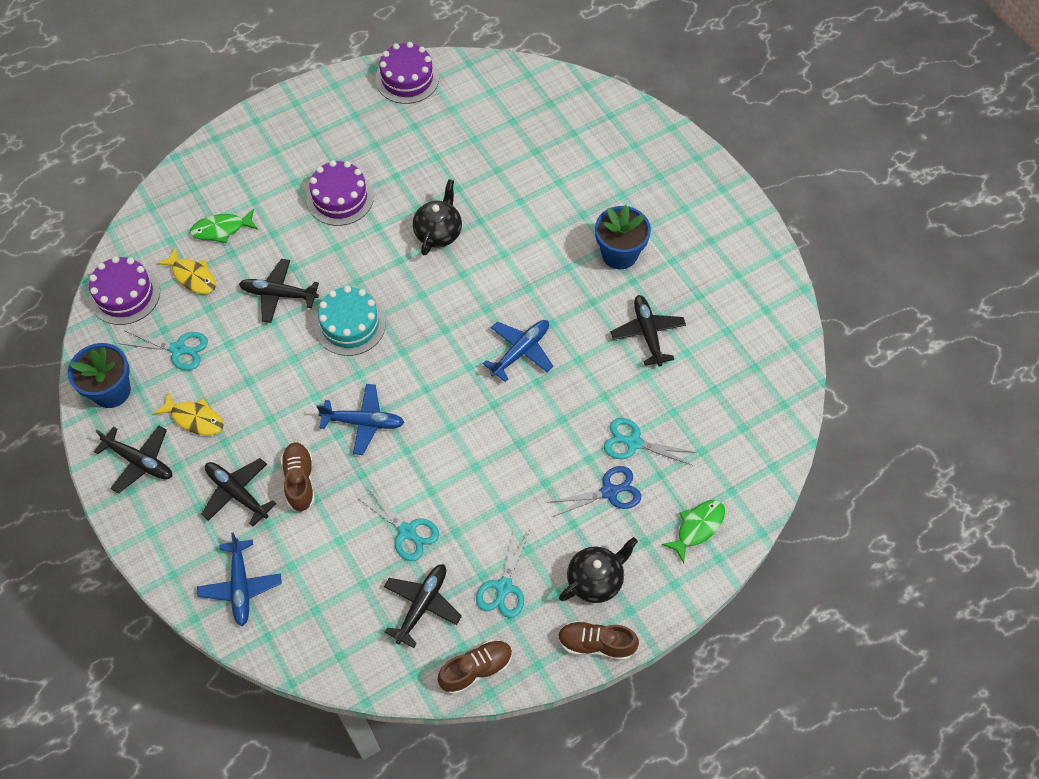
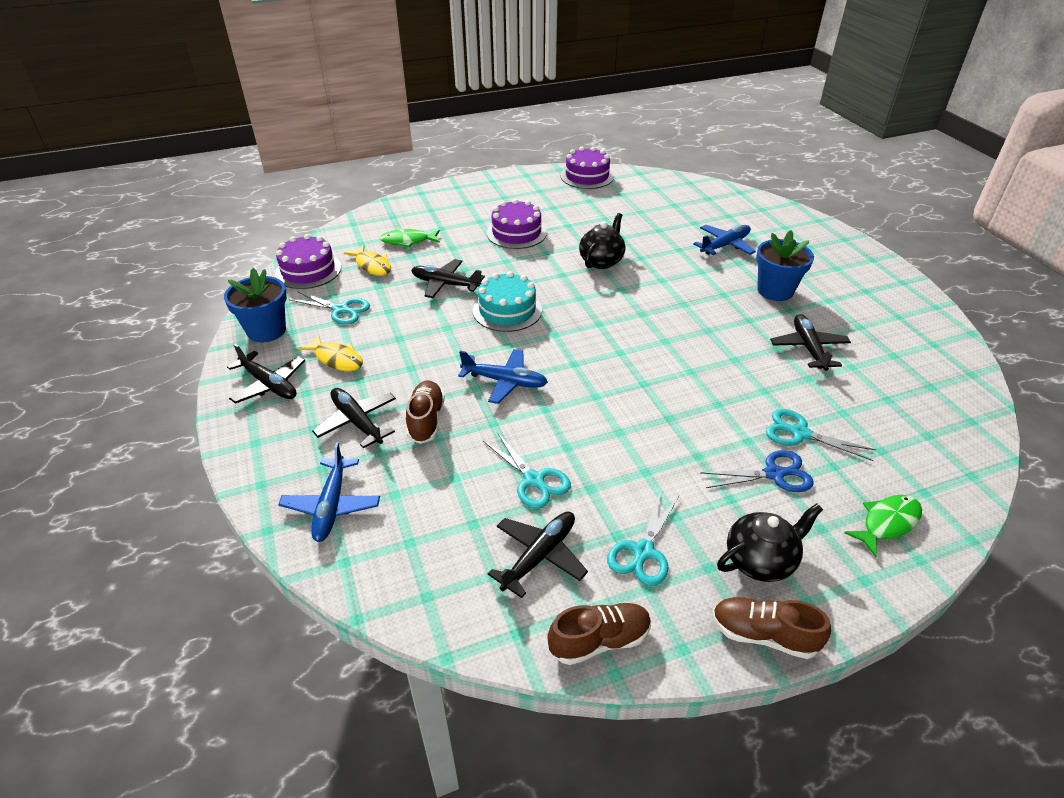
camera: 10 degrees right, 20 degrees down
blue plane [483,320,554,382] -> blue plane moved to [693,225,756,255]

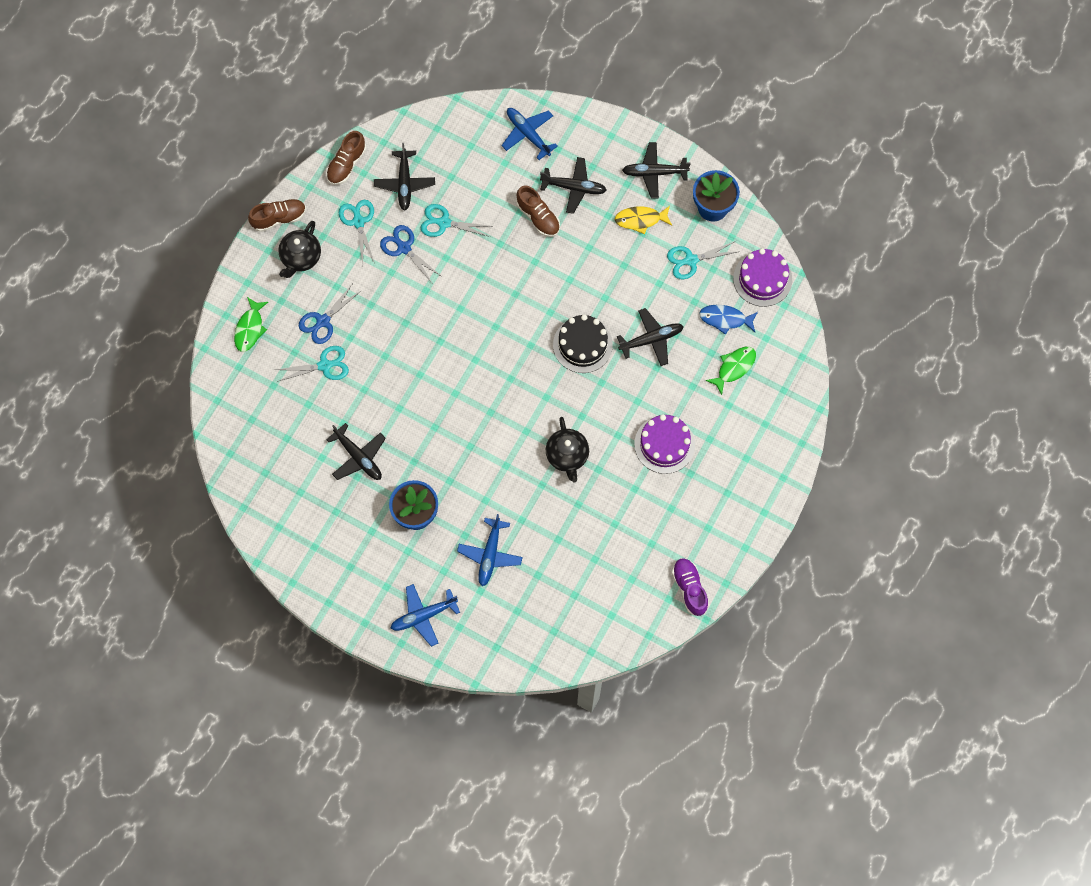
camera: 140 degrees right, 30 degrees up
yellow fish [344,245,391,276] -> blue fish [699,305,758,335]
blue plane [458,349,548,404] -> blue plane moved to [390,584,460,647]
turquoise cake [473,271,542,332] -> black cake [553,314,613,373]
purple cake [561,147,614,189] -> purple shoe [672,558,709,616]
none -> blue scissors [380,225,441,284]

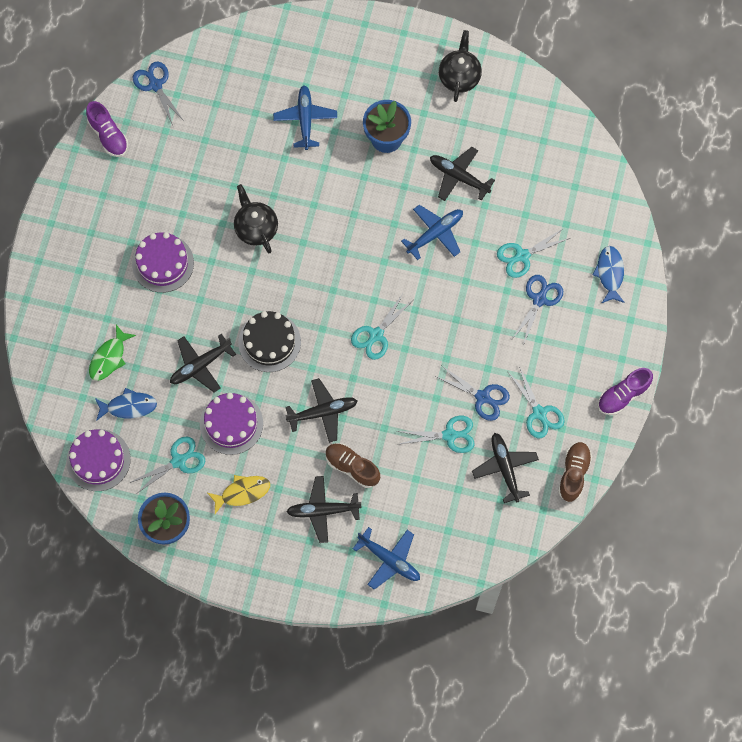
camera: 165 degrees right, 0 degrees up
green fish [234,297,268,352] -> blue fish [592,246,625,303]
brown shoe [248,199,306,232] -> purple shoe [598,368,653,415]
black teapot [278,221,321,278] -> black teapot moved to [439,30,482,102]
blue plane [390,584,460,647] -> blue plane moved to [401,205,463,260]
black plane [622,142,691,199] -> black plane moved to [285,378,357,443]
none -> blue scissors [132,62,184,126]
none -> purple cake [200,393,263,455]
none -> turquoise scissors [351,292,413,360]

